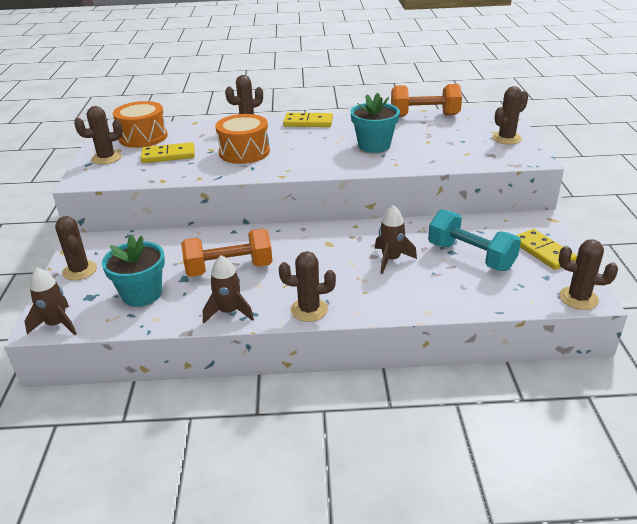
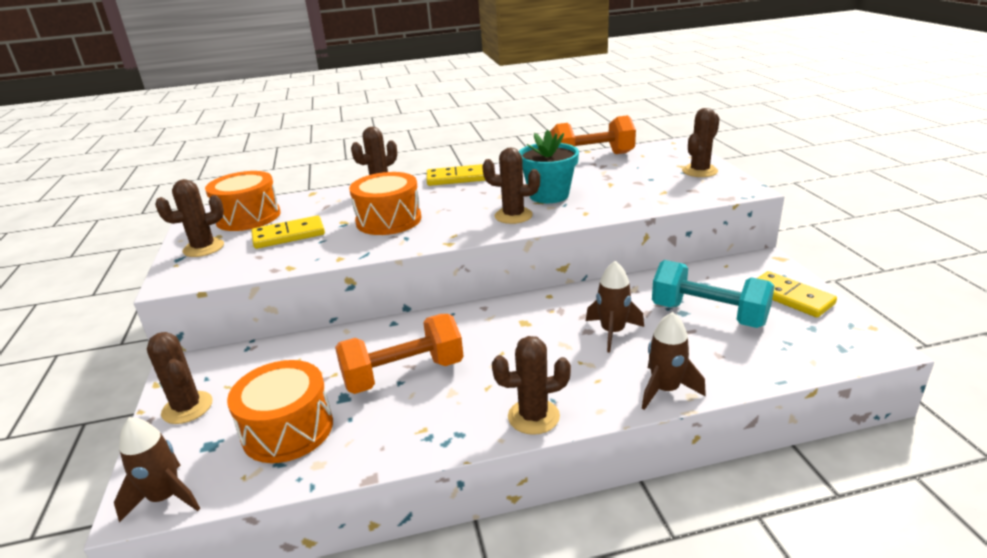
camera: 10 degrees left, 5 degrees down
turquoise flower pot [102,235,165,307] -> orange drum [227,360,333,463]
brown rocket [203,255,254,323] -> brown rocket moved to [642,312,706,410]
brown cactus [559,239,618,310] -> brown cactus moved to [482,147,540,224]

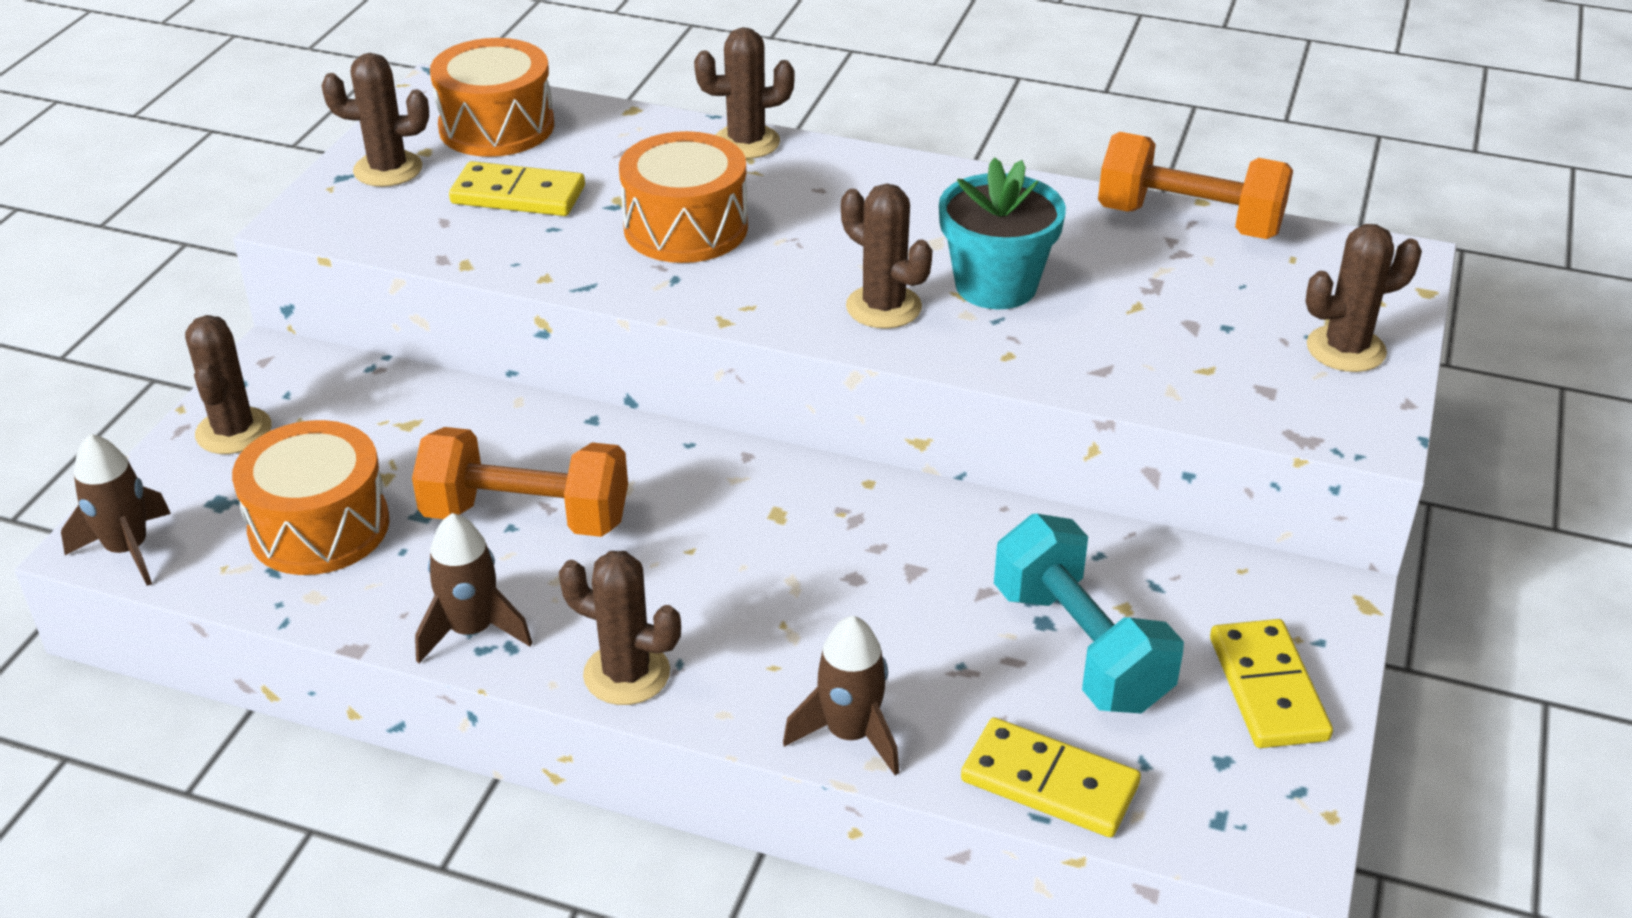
camera: 30 degrees right, 10 degrees up
yellow domino [427,164,485,186] -> yellow domino moved to [961,718,1141,838]
brown rocket [586,261,644,353] -> brown rocket moved to [415,513,532,663]

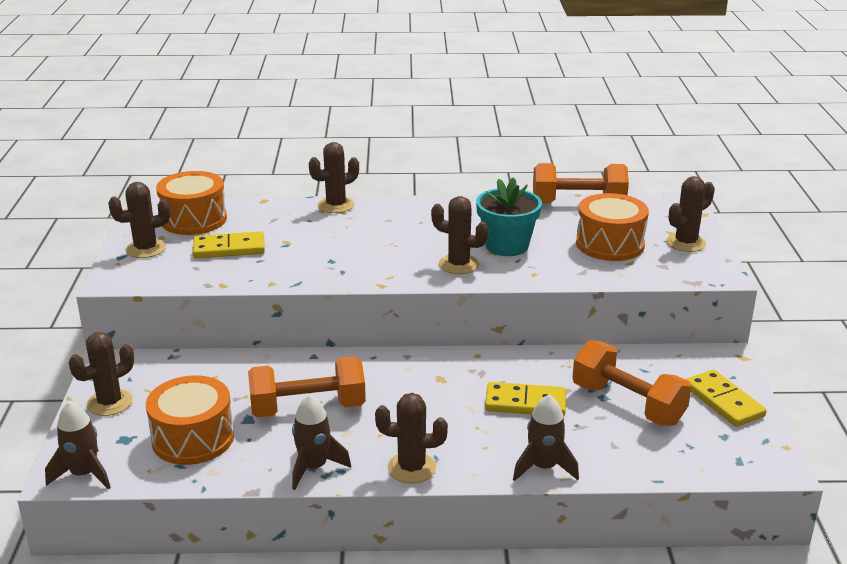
camera: 20 degrees left, 10 degrees down
brown cactus [185,315,272,454] -> brown cactus turned 75 degrees clockwise [69,332,134,416]
orange drum [619,131,748,263] -> orange drum moved to [576,193,649,261]
yellow domino [961,718,1141,838] -> yellow domino moved to [485,382,566,417]
turquoise dumbbell [994,514,1184,713] -> orange dumbbell [572,340,692,426]

